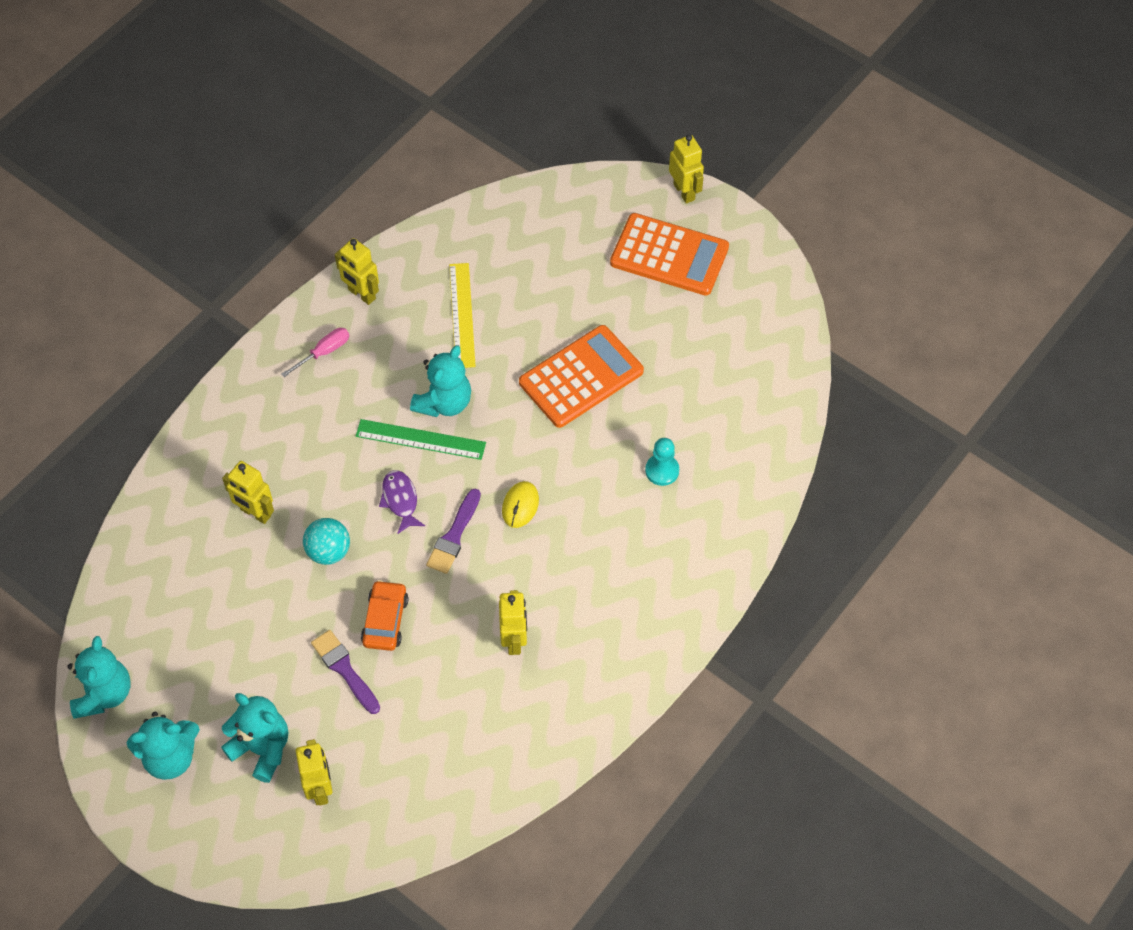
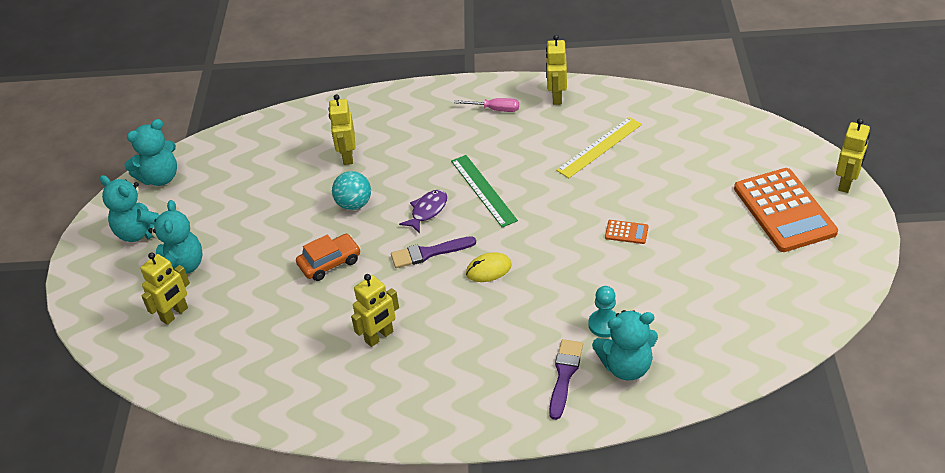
camera: 55 degrees right, 15 degrees down
purple brush [311,630,380,714] -> purple brush moved to [549,339,583,420]
turquoise teddy bear [410,345,471,417] -> turquoise teddy bear moved to [592,310,658,380]
orange calculator [519,325,644,428] -> orange calculator [605,220,648,244], size x0.40

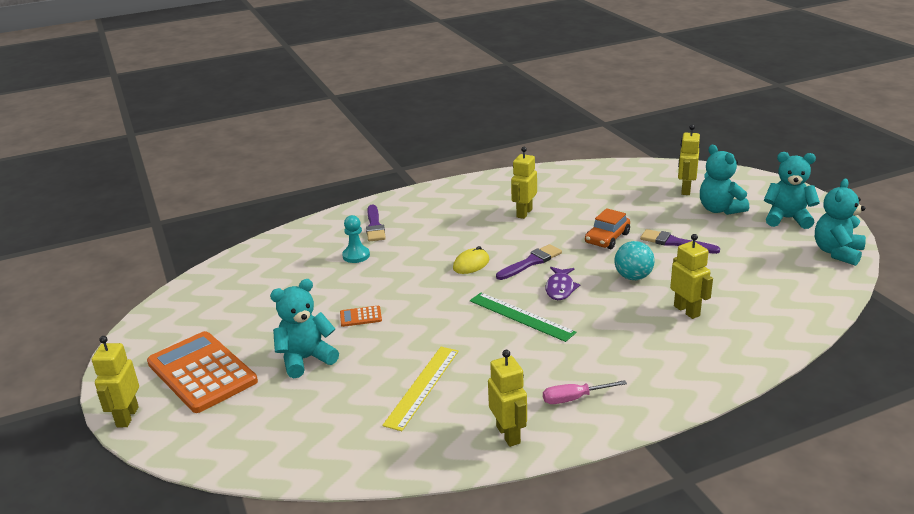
camera: 155 degrees right, 15 degrees down
turquoise teddy bear [592,310,658,380] -> turquoise teddy bear moved to [270,279,339,378]
none -> purple brush [640,229,720,254]

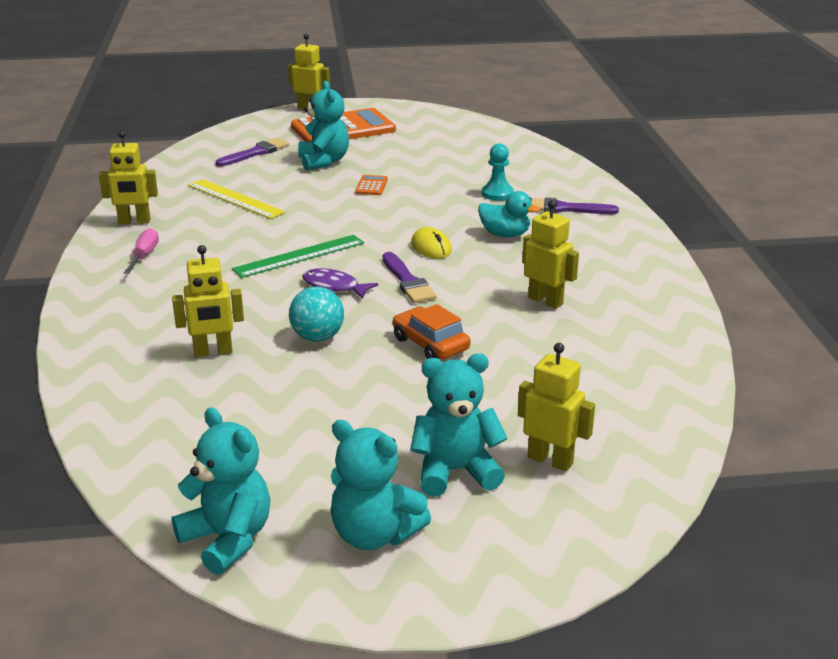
camera: 105 degrees right, 0 degrees up
purple brush [640,229,720,254] -> purple brush moved to [216,138,289,167]
turquoise teddy bear [764,152,820,229] -> turquoise teddy bear turned 90 degrees clockwise [331,420,431,550]
none -> turquoise duck [478,191,540,237]

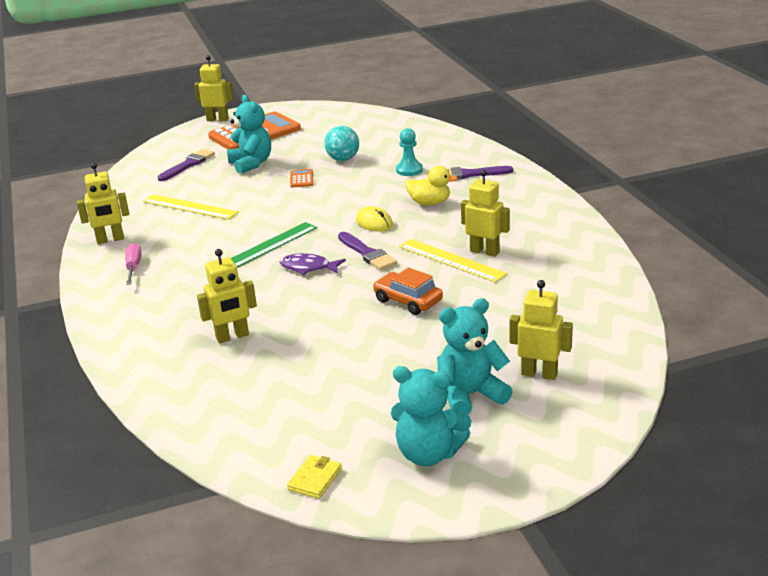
camera: 10 degrees left, 0 degrees up
turquoise teddy bear [172,407,270,575] -> yellow wallet [287,455,342,499]
turquoise ball [289,287,344,342] -> turquoise ball moved to [324,126,359,161]
turquoise duck [478,191,540,237] -> yellow duck [405,166,458,205]
none -> yellow ruler [399,239,507,282]

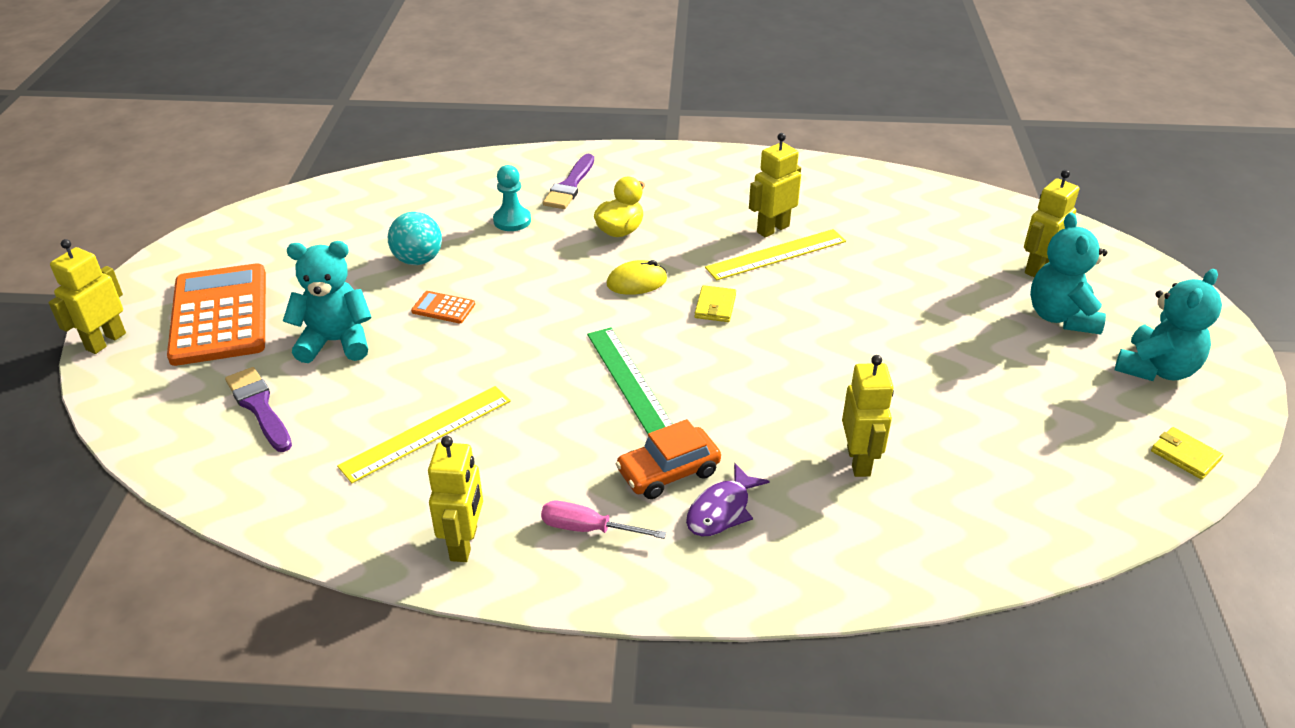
camera: 70 degrees left, 10 degrees up
purple fish [280,253,346,275] -> purple fish moved to [686,463,770,536]
purple brush [338,232,397,270] -> yellow wallet [694,285,736,322]
orange car [373,267,443,315] -> orange car moved to [615,419,721,499]

